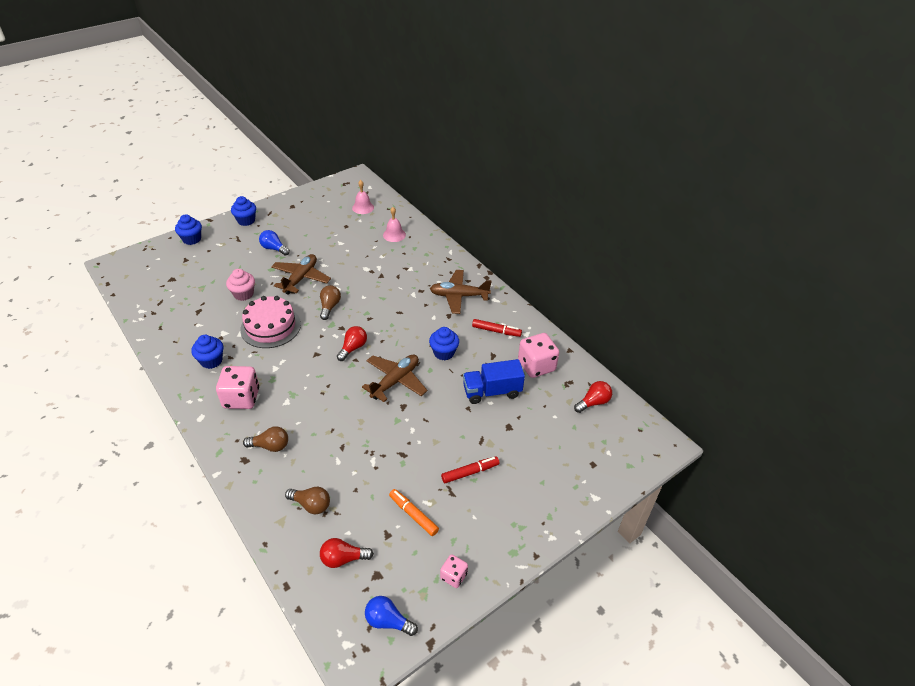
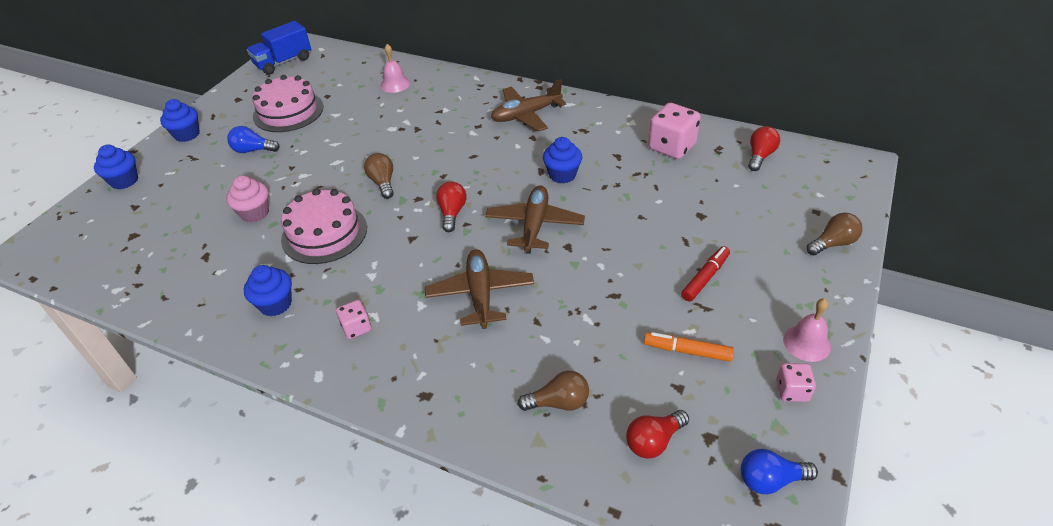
camera: 25 degrees left, 0 degrees up
pink dice [216,366,259,409] -> pink dice [336,300,371,339], size x0.54
brown light bulb [243,426,288,452] -> brown light bulb moved to [807,213,863,255]
brown plane [271,254,331,295] -> brown plane moved to [425,249,534,329]
pink bell [352,180,374,214] -> pink bell moved to [783,298,831,362]
blue truck [463,359,525,404] -> blue truck moved to [247,21,311,75]
red marker [472,319,522,337] -> none
none -> pink cake [252,75,324,132]

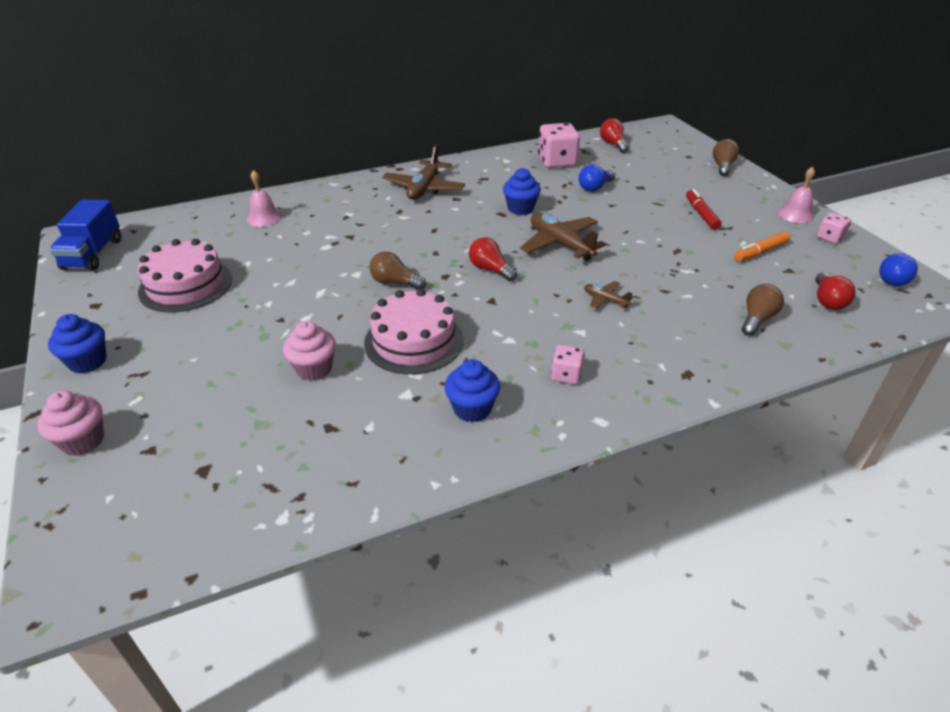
camera: 50 degrees left, 5 degrees down
blue cupcake [94,145,138,189] -> pink cupcake [37,390,104,456]
blue light bulb [227,126,280,153] -> blue light bulb moved to [579,164,615,192]
brown plane [425,249,534,329] -> brown plane [584,281,633,310], size x0.51

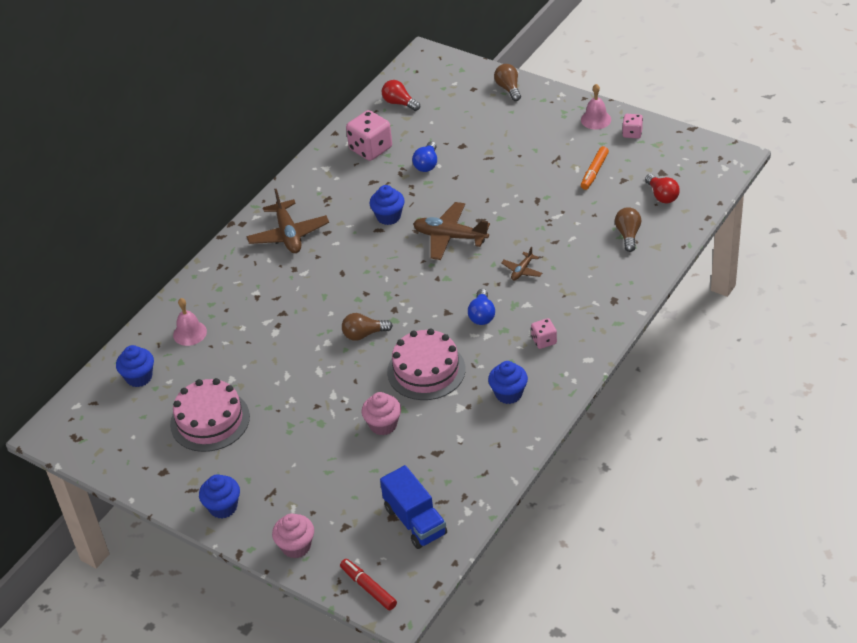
camera: 30 degrees left, 5 degrees up
blue truck [49,200,121,271] -> blue truck moved to [380,465,447,549]
red light bulb [469,237,517,281] -> none
brown plane [584,281,633,310] -> brown plane turned 60 degrees counterclockwise [501,247,542,280]
red marker [686,189,722,230] -> red marker moved to [340,559,397,610]
blue light bulb [879,253,918,286] -> blue light bulb moved to [468,289,495,325]
none -> blue cupcake [116,345,154,387]

